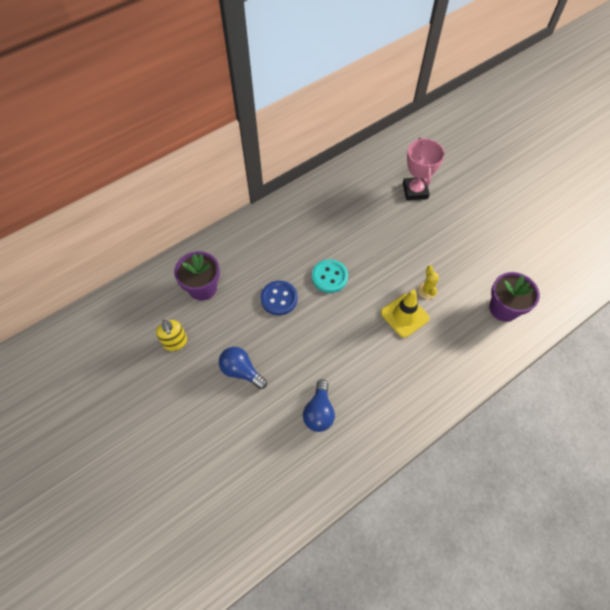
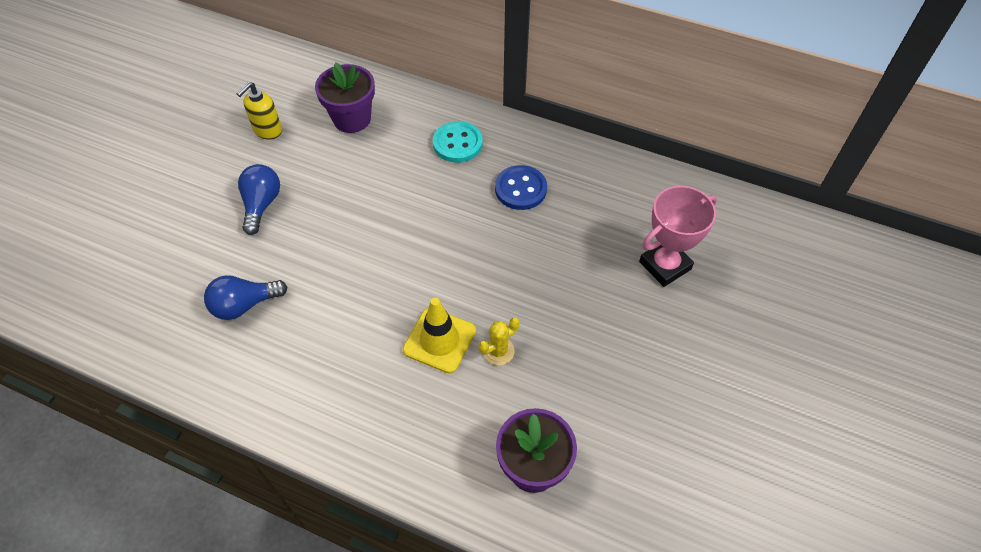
camera: 60 degrees right, 5 degrees down
blue button [260,281,298,315] -> blue button moved to [495,165,547,210]
turquoise button [312,259,348,293] -> turquoise button moved to [433,121,483,163]

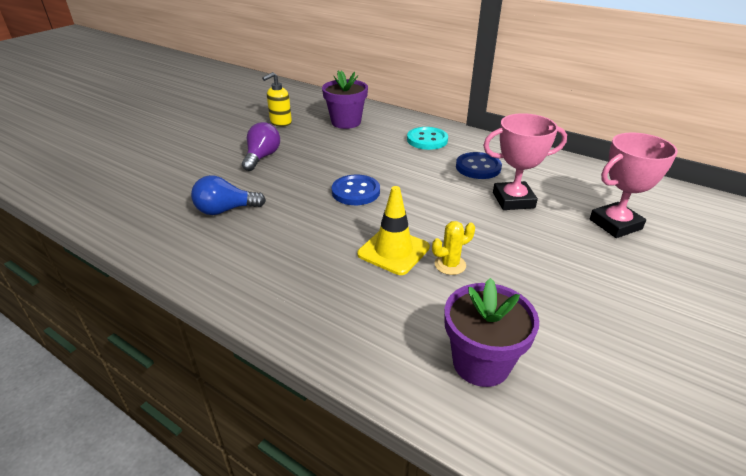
camera: 10 degrees right, 20 degrees down
blue light bulb [238,164,280,235] -> purple light bulb [242,122,280,171]
none -> blue button [332,175,380,205]
none -> pink trophy [483,113,567,210]

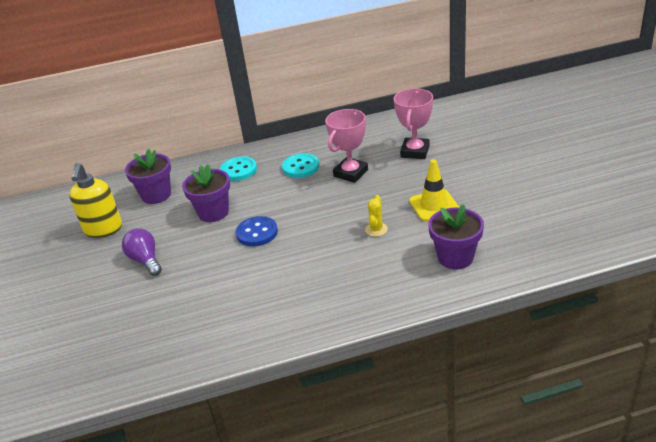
camera: 45 degrees left, 0 degrees up
blue light bulb [191,175,266,215] -> none
yellow soap dispenser [262,72,292,127] -> yellow soap dispenser [69,163,122,238], size x1.52
yellow traffic cone [357,186,430,275] -> yellow traffic cone moved to [409,159,459,221]
blue button [456,152,502,179] -> turquoise button [282,153,319,178]
none -> purple flower pot [182,164,230,222]

